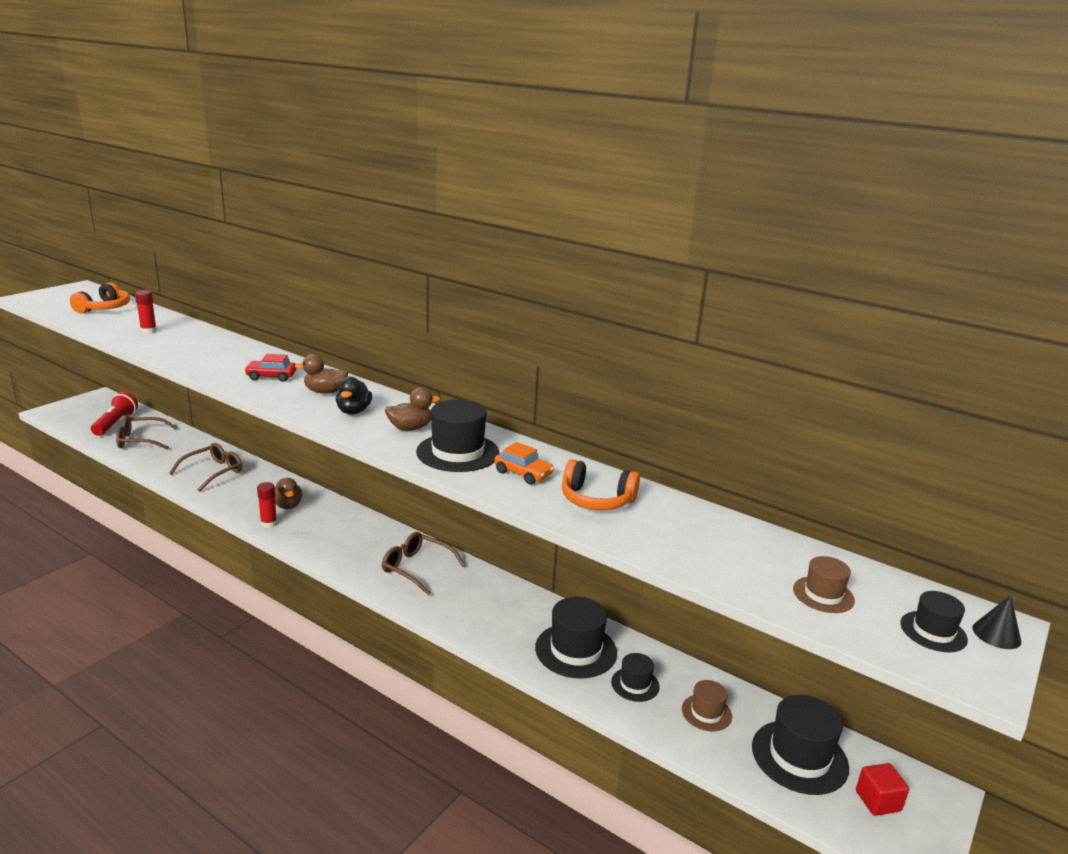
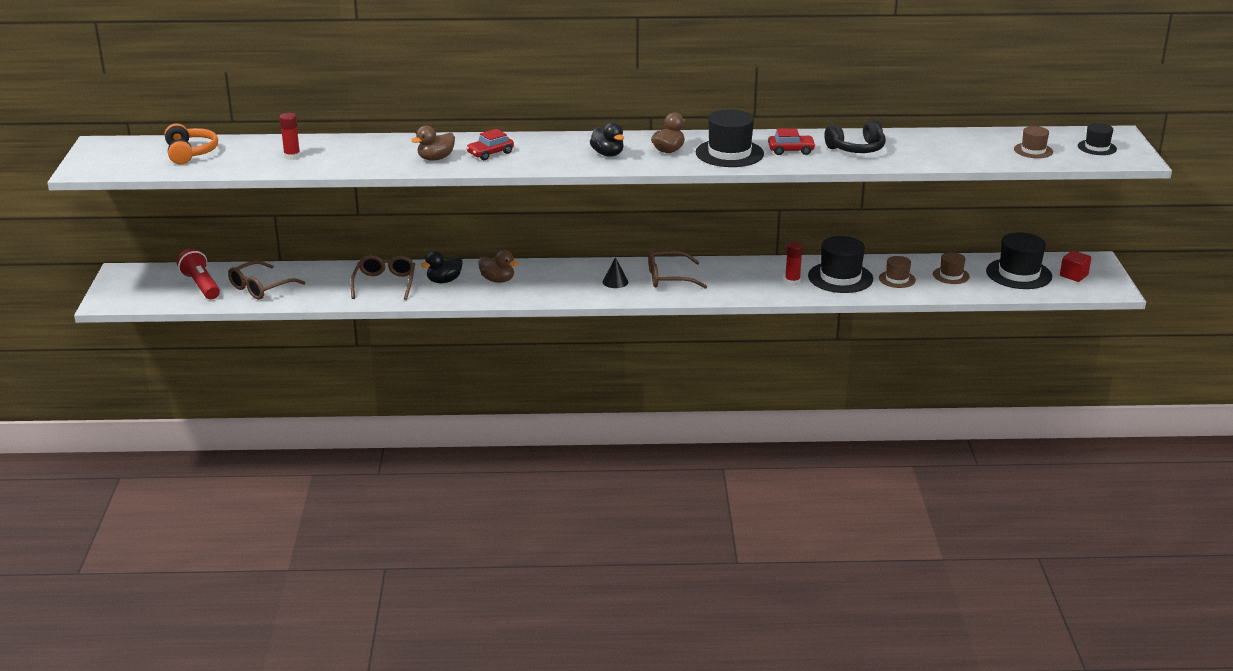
camera: 35 degrees left, 5 degrees up
red glue stick [257,482,277,528] -> red glue stick moved to [785,241,803,286]
brown duck [295,354,348,394] -> brown duck moved to [411,126,455,161]
orange car [494,442,554,485] -> red car [768,128,816,155]
orange headphones [562,459,640,510] -> black headphones [824,120,886,153]
black hat [611,653,660,702] -> brown hat [879,256,916,288]
black cone [972,595,1022,649] -> black cone moved to [603,257,628,288]
none -> black duck [420,251,463,283]

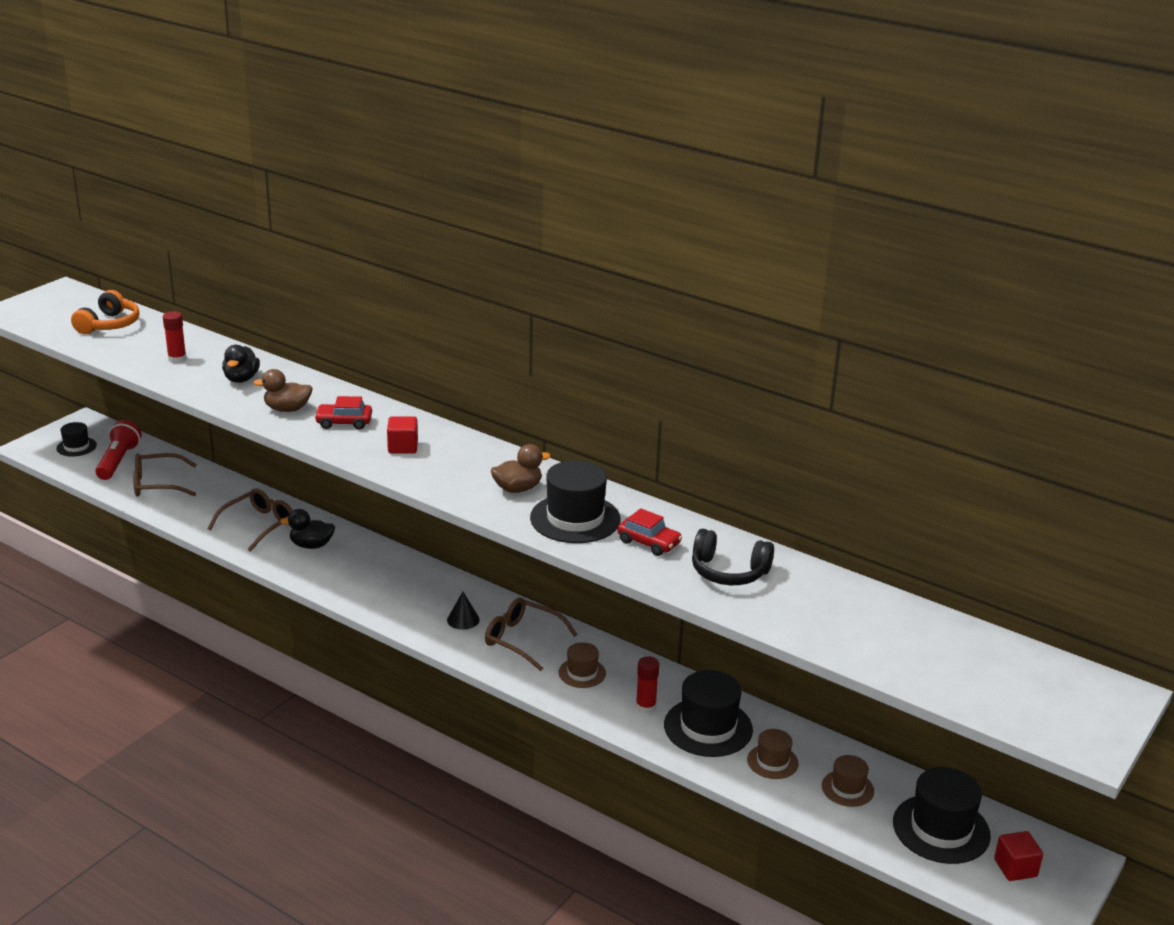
camera: 35 degrees right, 0 degrees up
brown duck [478,250,519,283] -> none
black duck [590,122,624,157] -> black duck moved to [222,345,260,383]
brown hat [1014,126,1053,158] -> brown hat moved to [558,642,606,688]
black hat [1078,123,1117,155] -> black hat moved to [56,422,97,457]
none -> red cube [387,416,418,454]

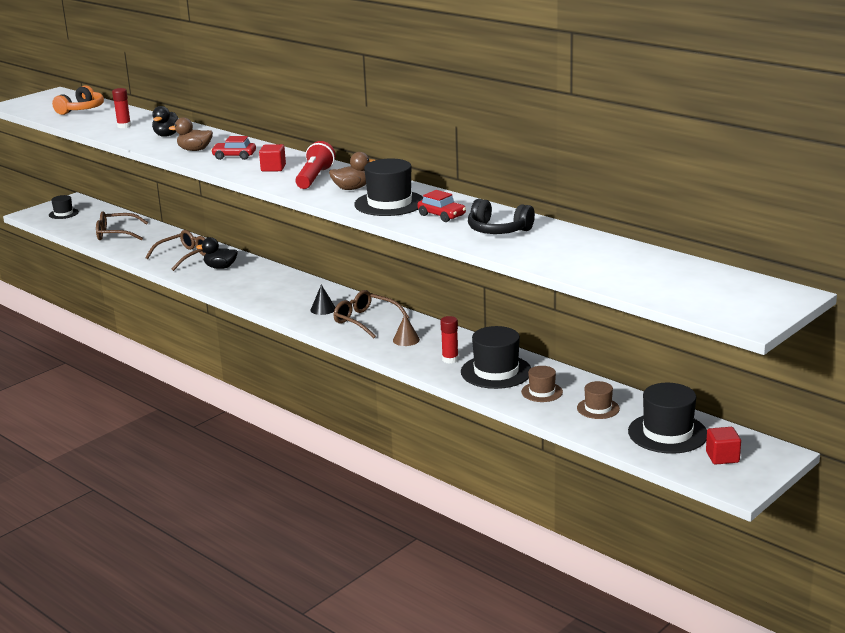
camera: 10 degrees right, 5 degrees down
red flashlight [95,420,142,480] -> red flashlight moved to [295,141,335,189]
brown hat [558,642,606,688] -> brown cone [393,314,420,346]

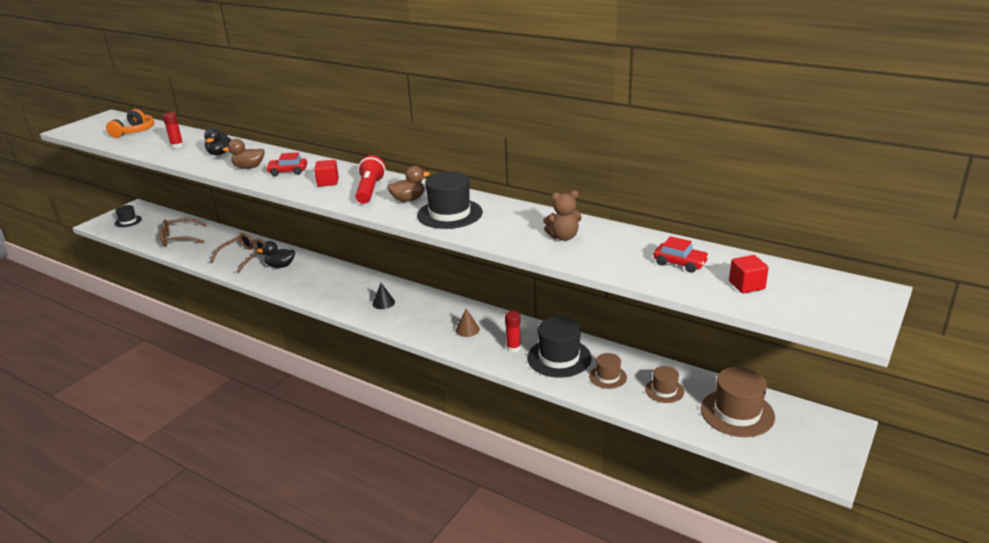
camera: 10 degrees left, 5 degrees up
brown glasses [333,290,409,338] -> none
red car [417,190,466,222] -> red car moved to [654,236,709,273]
black headphones [468,199,535,234] -> brown teddy bear [543,191,581,241]
black hat [628,383,707,454] -> brown hat [701,367,775,437]
red cube [706,427,741,465] -> red cube moved to [729,255,769,293]

